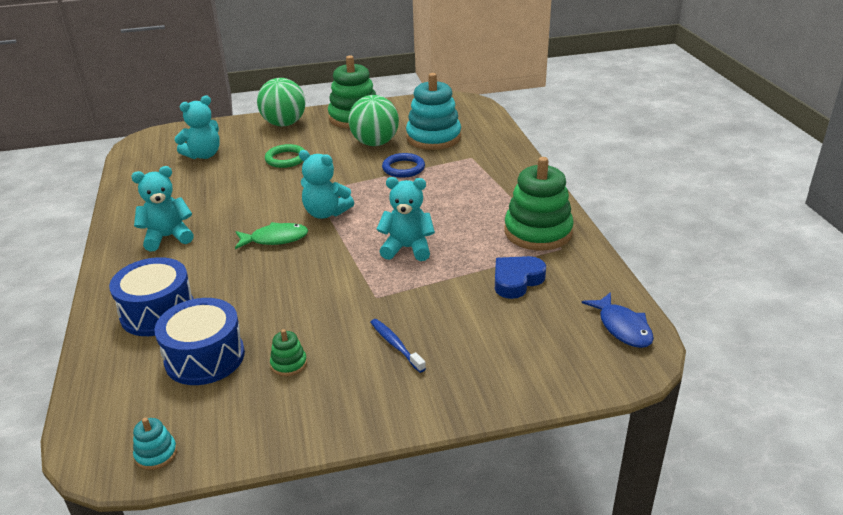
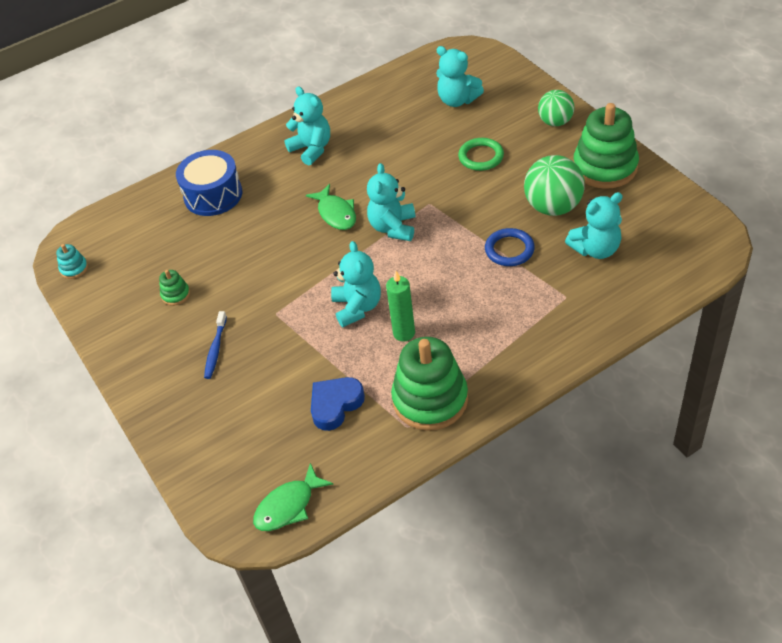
camera: 75 degrees right, 15 degrees up
blue drum [154,298,245,385] -> none
green ball [257,78,305,126] -> green ball [538,90,574,126], size x0.65
blue toothbrush [370,319,426,373] -> blue toothbrush turned 150 degrees clockwise [204,311,227,379]
turquoise stacking toy [406,73,461,150] -> turquoise teddy bear [565,192,623,259]
blue heart [495,256,546,299] -> blue heart turned 75 degrees counterclockwise [311,377,365,431]
blue fish [582,292,654,348] -> green fish [253,463,333,531]
none -> green candle [386,271,415,341]

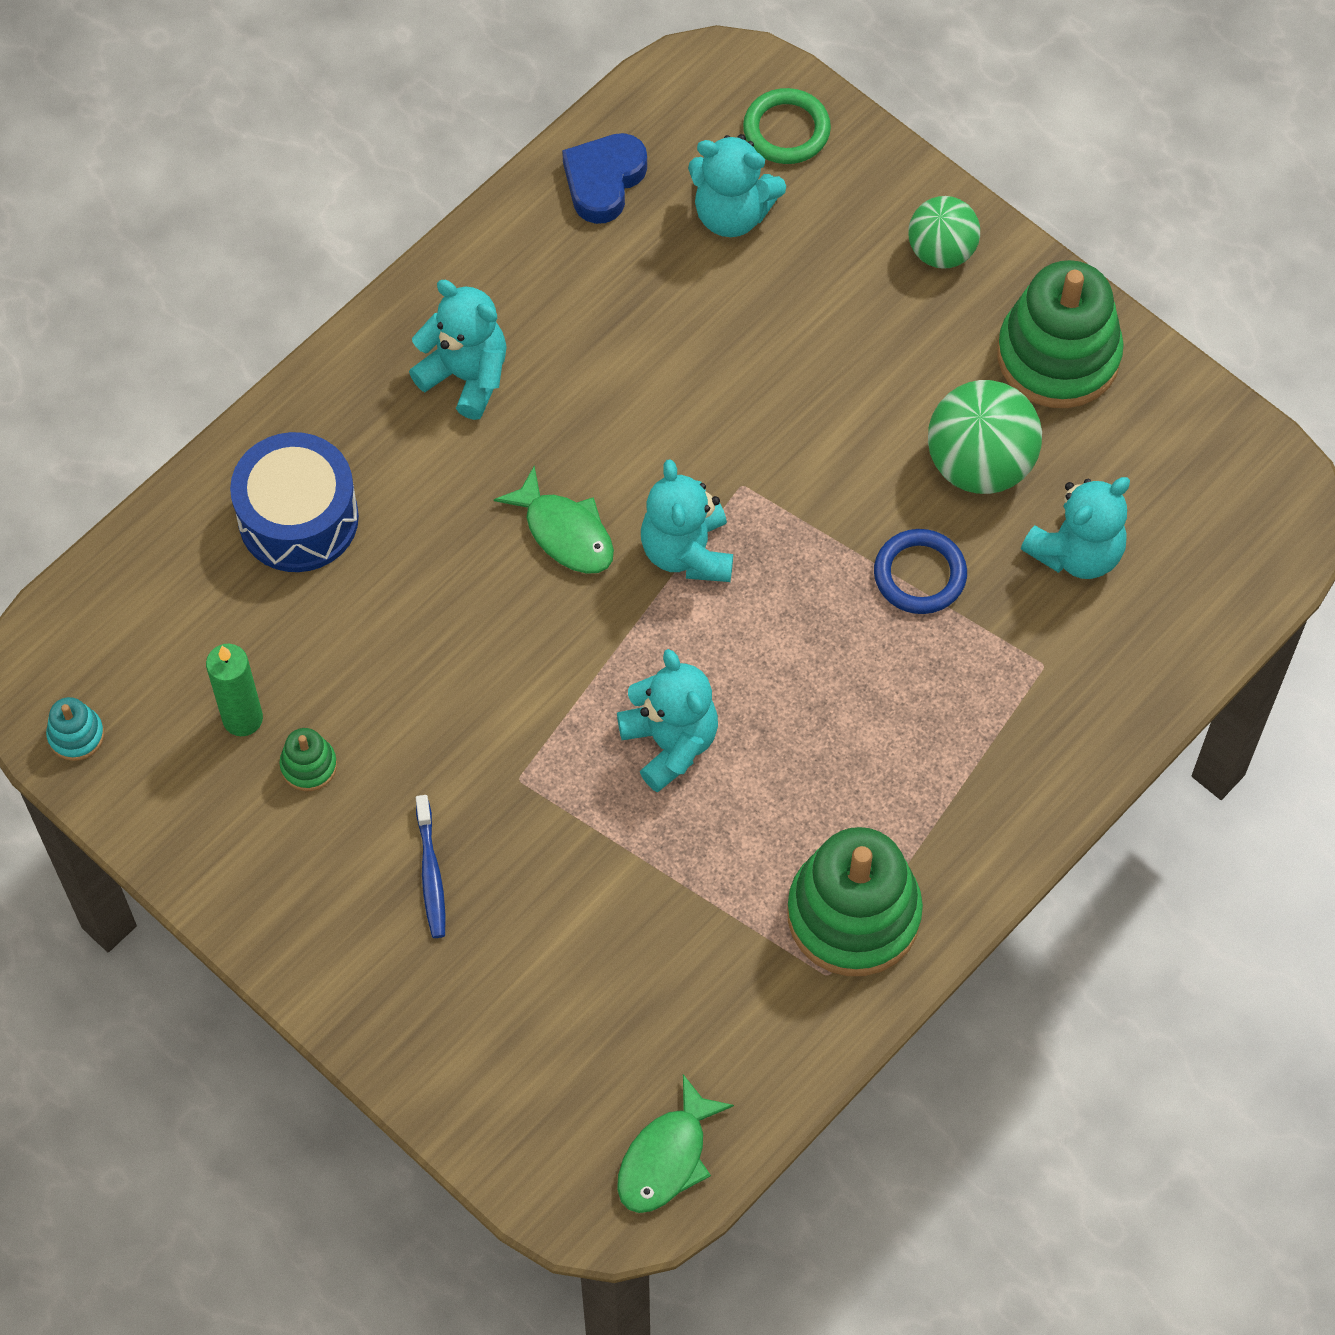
camera: 20 degrees left, 15 degrees up
blue heart [311,377,365,431] -> blue heart moved to [562,133,647,224]
green candle [386,271,415,341] -> green candle moved to [206,644,263,736]
green ring [458,138,504,171] -> green ring moved to [743,88,831,164]

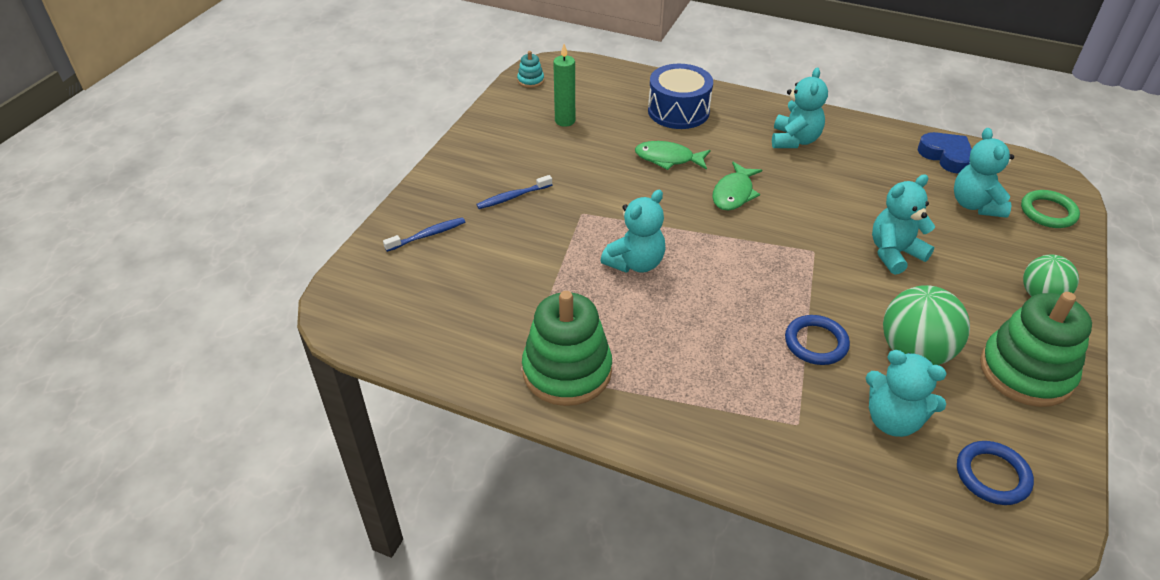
camera: 70 degrees right, 20 degrees down
green stacking toy [279,728,337,791] -> none
blue heart [562,133,647,224] -> blue heart turned 45 degrees clockwise [918,132,972,174]
green fish [617,1074,734,1213] -> green fish moved to [635,141,710,170]
turquoise teddy bear [641,459,733,582] -> turquoise teddy bear moved to [872,174,935,275]
none -> blue toothbrush [383,217,465,252]
none -> blue ring [957,441,1034,505]

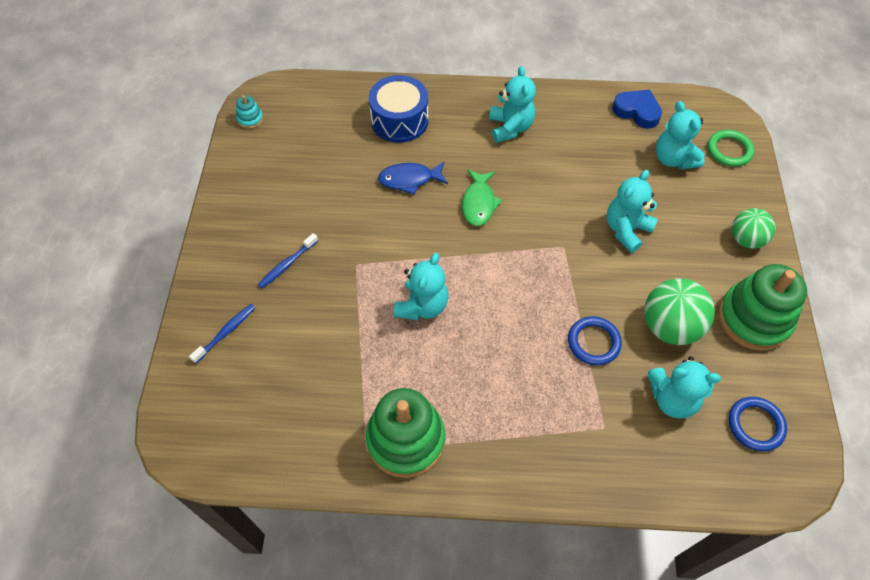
camera: 20 degrees left, 15 degrees up
green candle [553,44,575,127] -> none
green fish [635,141,710,170] -> blue fish [378,162,448,195]

